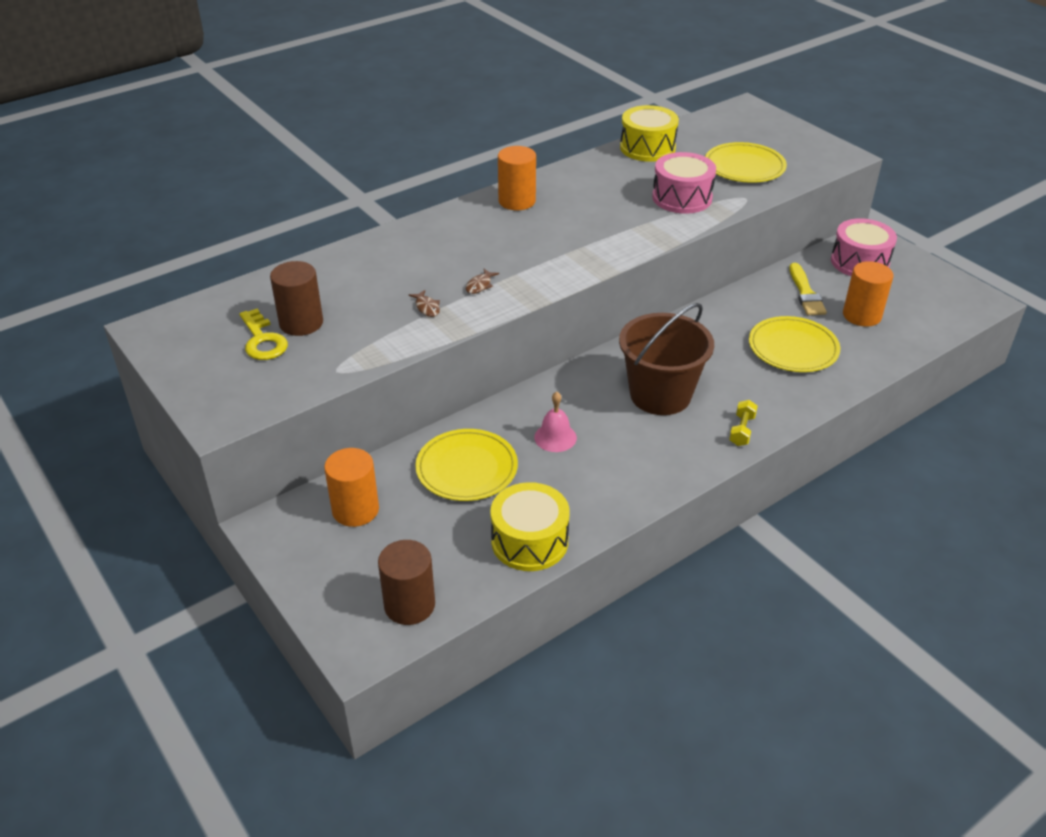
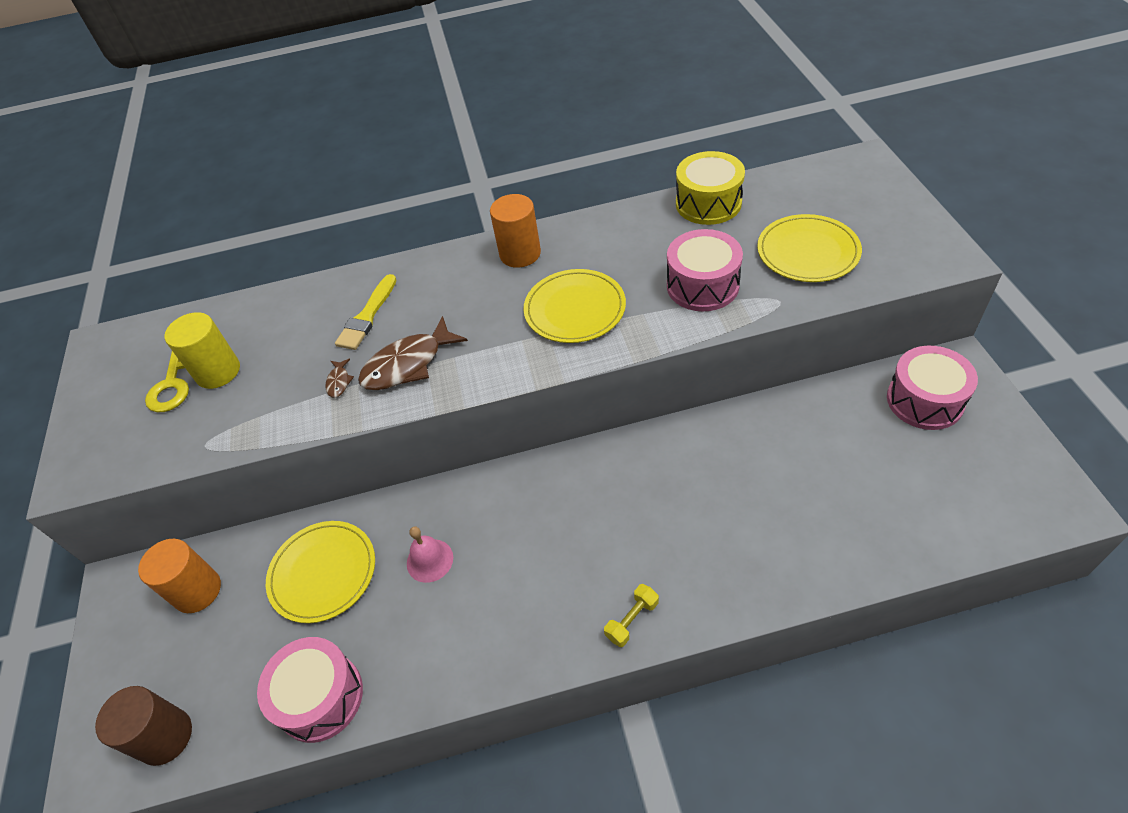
camera: 30 degrees right, 10 degrees up
brown cylinder [270,261,323,336] -> yellow cylinder [164,312,240,389]
brown fish [466,269,499,294] -> brown fish [358,316,468,390], size x2.25
yellow drum [490,482,570,571] -> pink drum [257,637,363,743]
brown bucket [619,303,714,415] -> none
yellow plate [749,316,840,372] -> yellow plate moved to [523,269,626,343]
yellow brush [789,263,827,315] -> yellow brush moved to [335,274,396,350]
orange cylinder [843,261,894,327] -> none

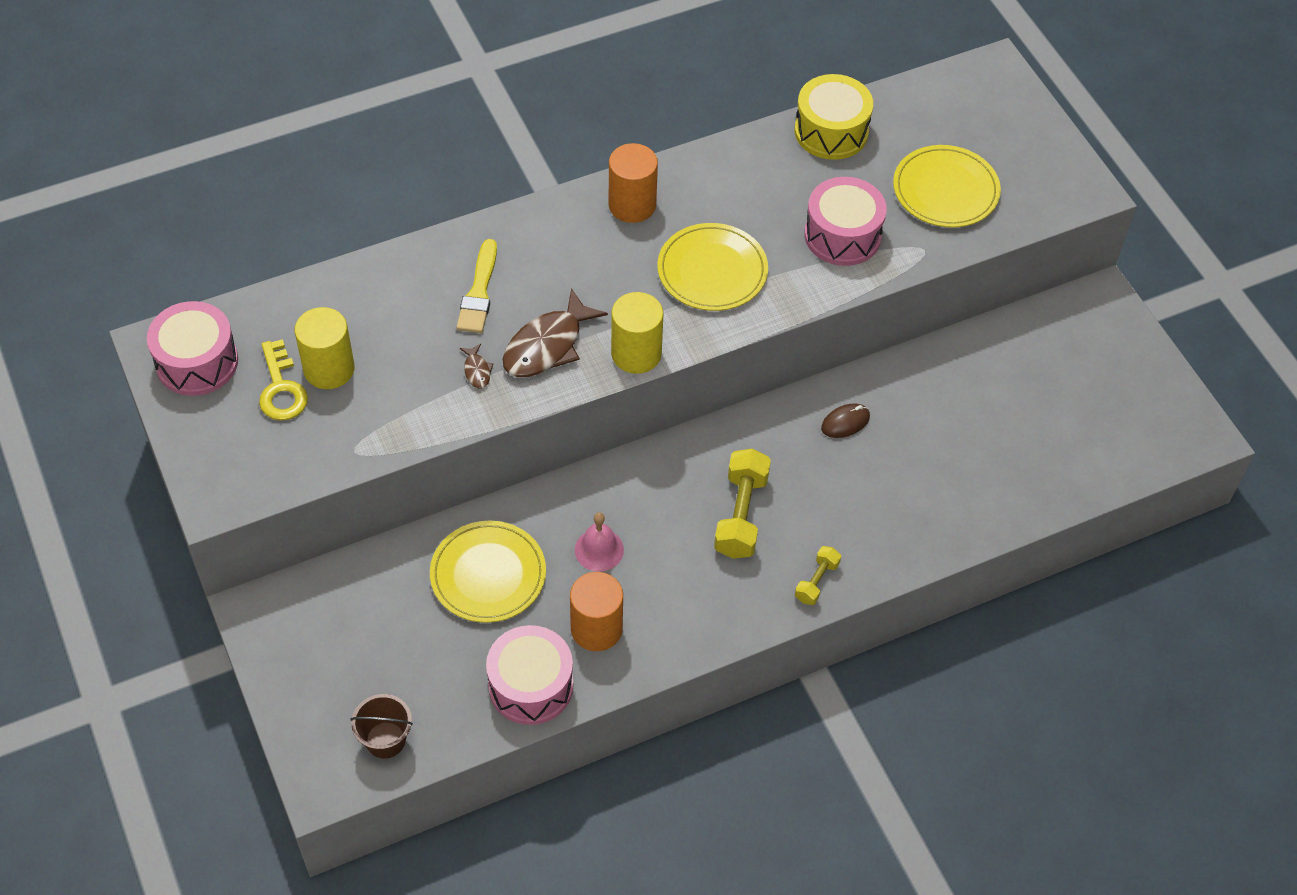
camera: 20 degrees left, 5 degrees up
brown cylinder [95,686,192,766] -> brown bucket [350,694,413,759]
orange cylinder [138,539,221,613] -> orange cylinder moved to [570,572,623,651]
pink drum [887,346,978,430] -> pink drum moved to [147,301,238,396]
none -> yellow cylinder [611,292,663,374]
none -> yellow dumbbell [714,449,771,559]
none -> brown mouse [821,403,870,438]

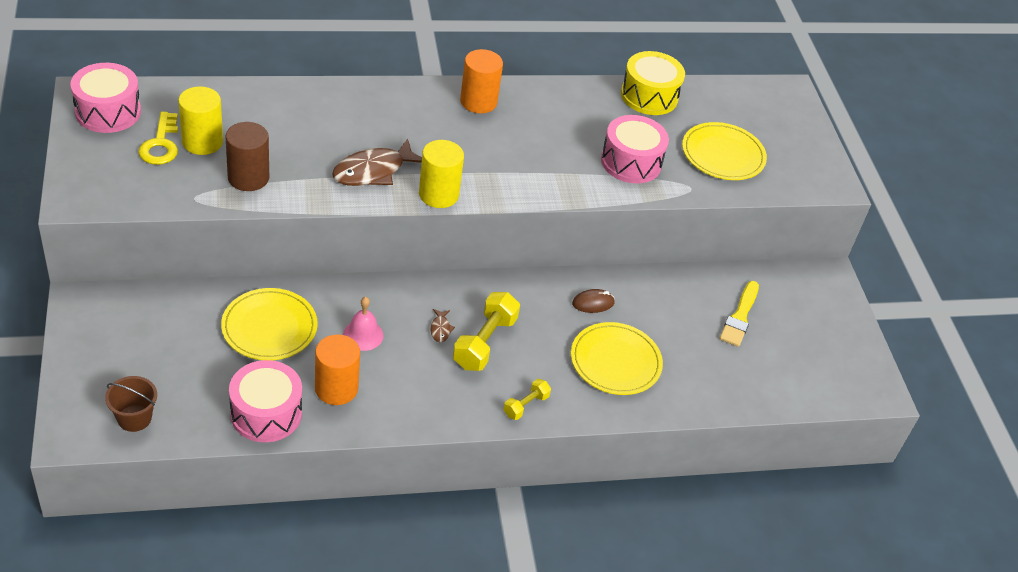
camera: 10 degrees right, 10 degrees down
yellow brush [456,239,497,333] -> yellow brush moved to [720,281,759,347]
brown fish [460,344,494,388] -> brown fish moved to [430,309,455,342]
yellow plate [657,223,768,311] -> yellow plate moved to [571,322,663,395]
none -> brown cylinder [225,122,269,191]

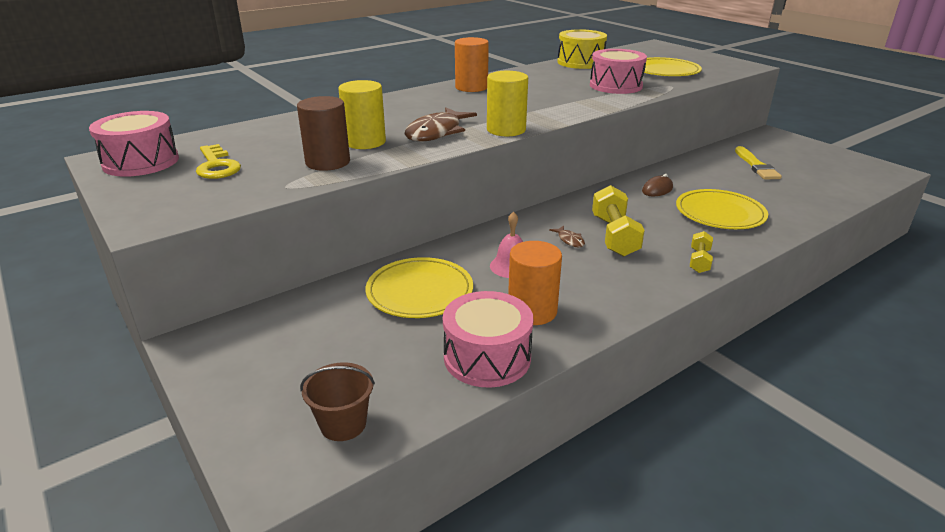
camera: 20 degrees left, 15 degrees down
yellow cylinder [178,86,223,155] -> yellow cylinder moved to [338,80,386,149]

